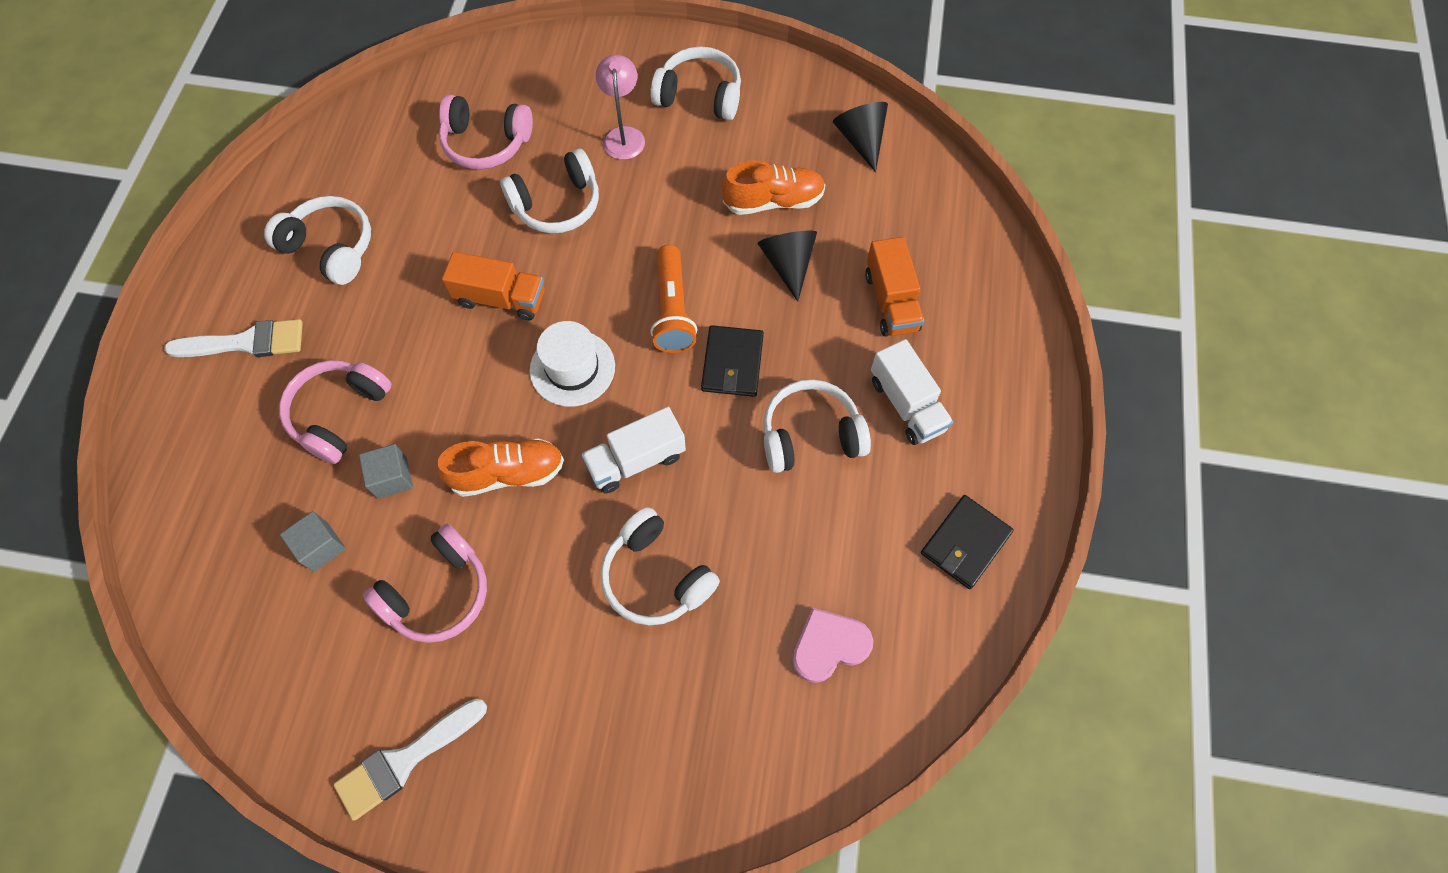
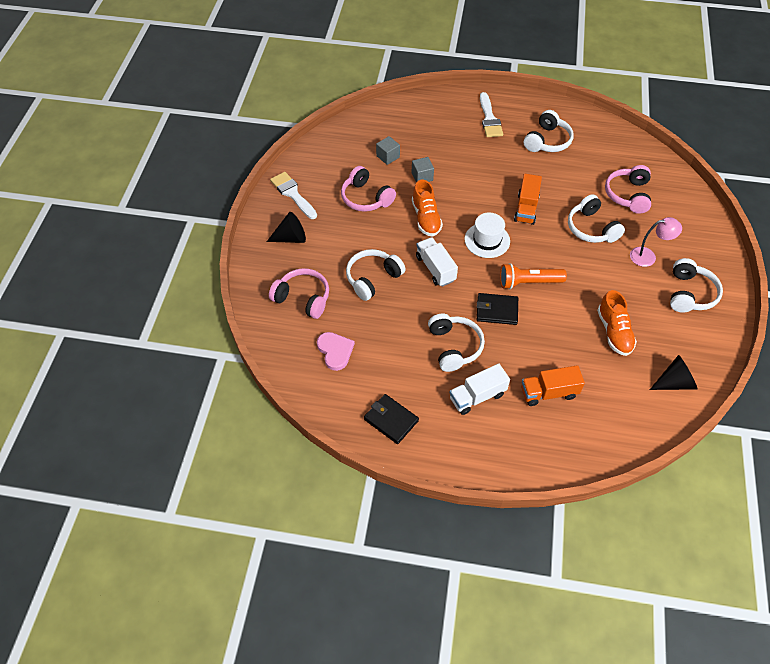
camera: 90 degrees right, 10 degrees down
pink headphones [279,360,392,464] -> pink headphones moved to [269,268,329,319]
black cone [757,231,817,302] -> black cone moved to [267,212,306,243]

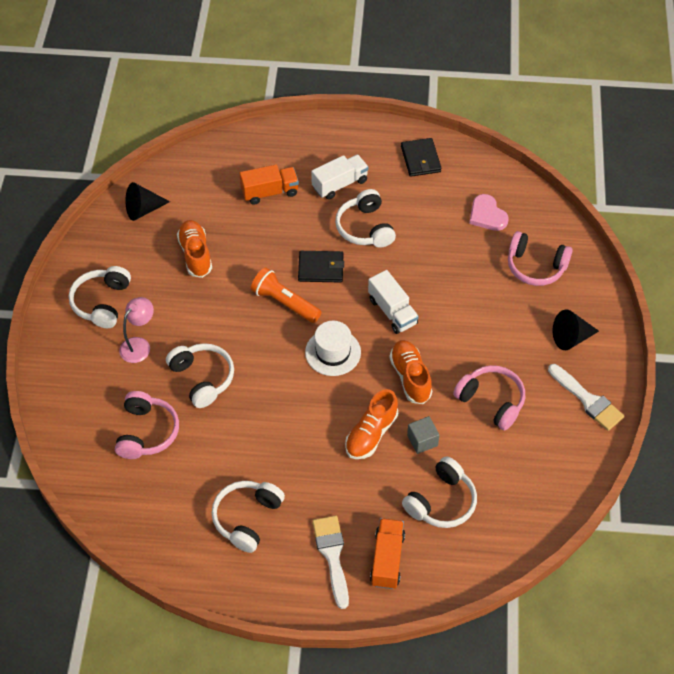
camera: 175 degrees right, 0 degrees up
white headphones [346,249,406,301] -> white headphones moved to [402,456,477,528]
black wallet [364,394,419,444] -> black wallet turned 45 degrees clockwise [401,138,442,177]
grey cube [376,136,400,165] -> none
orange flashlight [500,263,567,289] -> orange flashlight turned 135 degrees counterclockwise [251,267,321,323]
orange truck [514,174,542,225] -> orange truck moved to [370,518,405,589]
pink lamp [630,217,682,267] -> pink lamp turned 135 degrees clockwise [119,297,154,363]
none -> orange shoe [345,389,398,459]

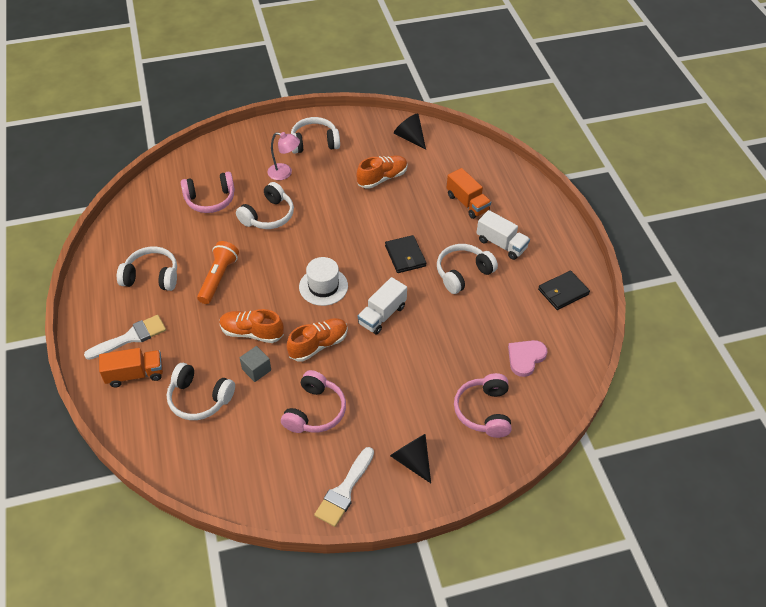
camera: 70 degrees right, 5 degrees down
orange flashlight [251,267,321,323] -> orange flashlight moved to [197,241,239,304]

